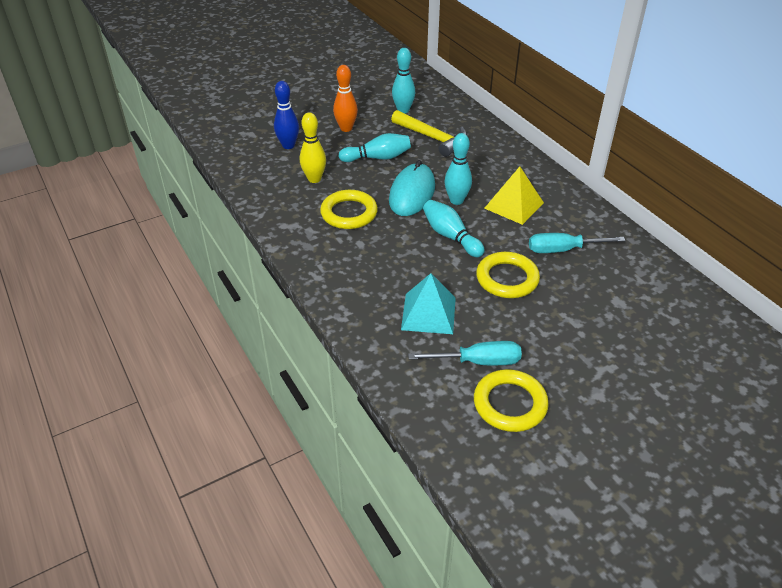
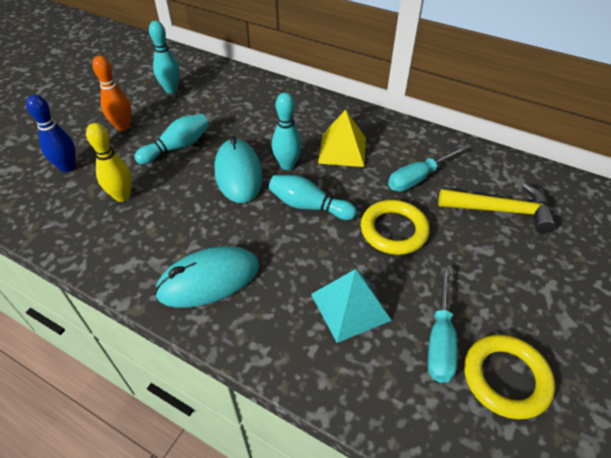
camera: 30 degrees left, 5 degrees up
yellow ring [320,190,378,229] -> none
yellow hammer [391,110,467,157] -> yellow hammer moved to [438,183,556,234]
turquoise screwdriver [408,341,522,365] -> turquoise screwdriver turned 135 degrees clockwise [428,267,458,383]
none -> turquoise mouse [154,246,259,308]

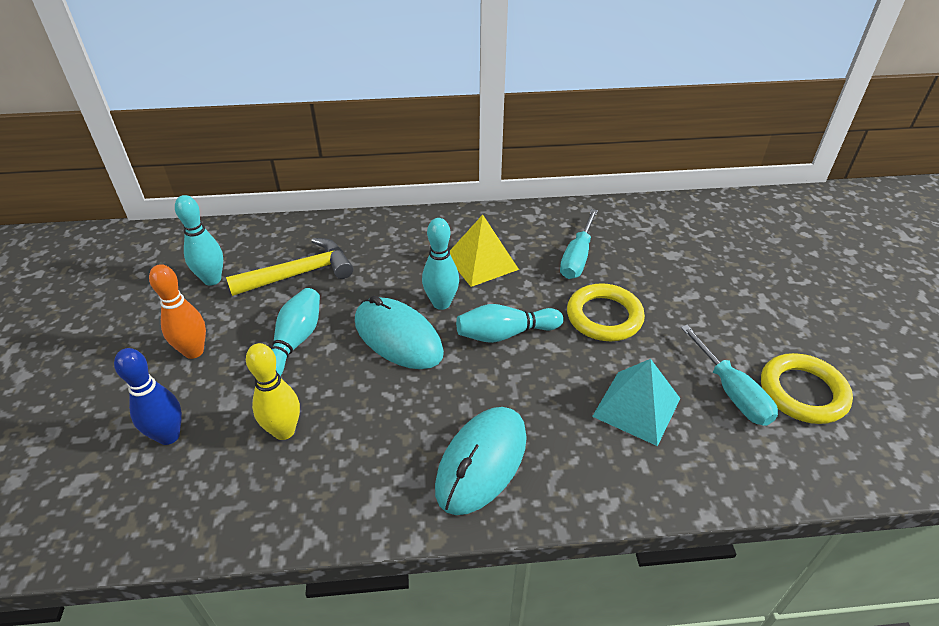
camera: 35 degrees left, 5 degrees down
yellow hammer [438,183,556,234] -> yellow hammer moved to [226,238,353,296]

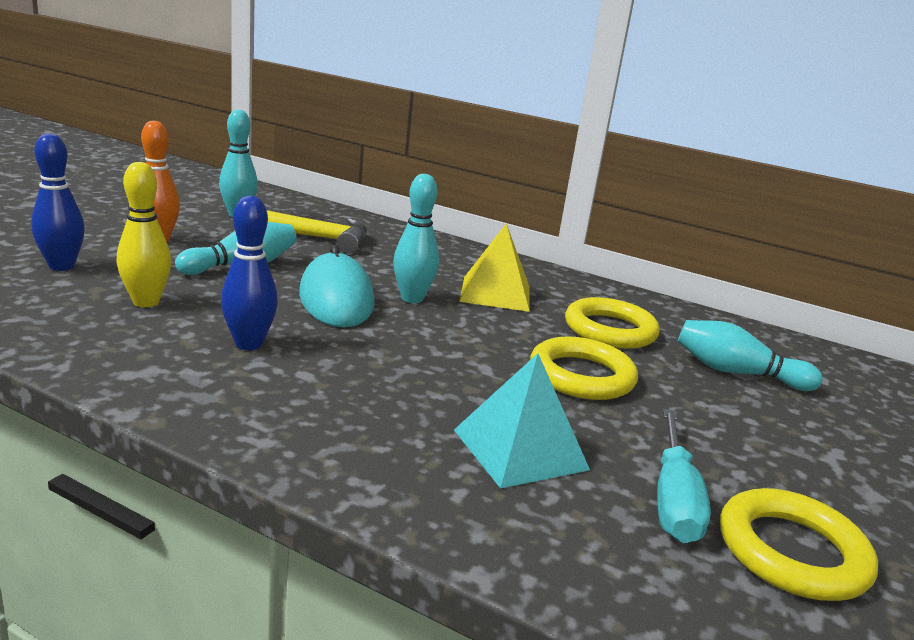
camera: 30 degrees right, 20 degrees down
turquoise mouse [435,407,527,515] -> none
turquoise bowling pin [456,304,563,343] -> turquoise bowling pin moved to [678,320,823,391]
turquoise screwdriver [560,209,598,279] -> yellow ring [565,297,660,349]
none -> blue bowling pin [221,196,278,350]

